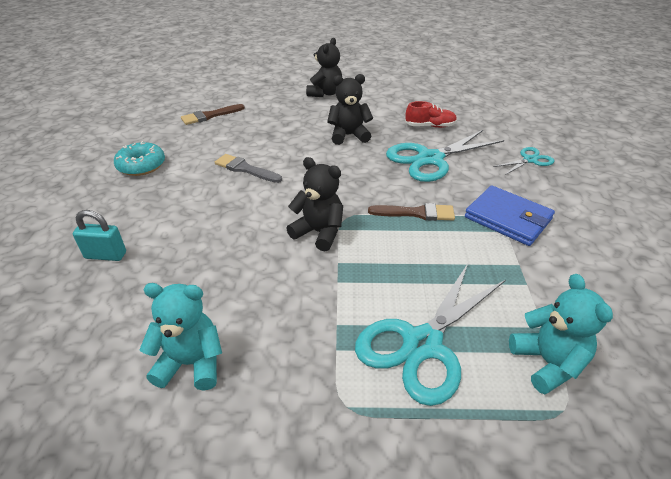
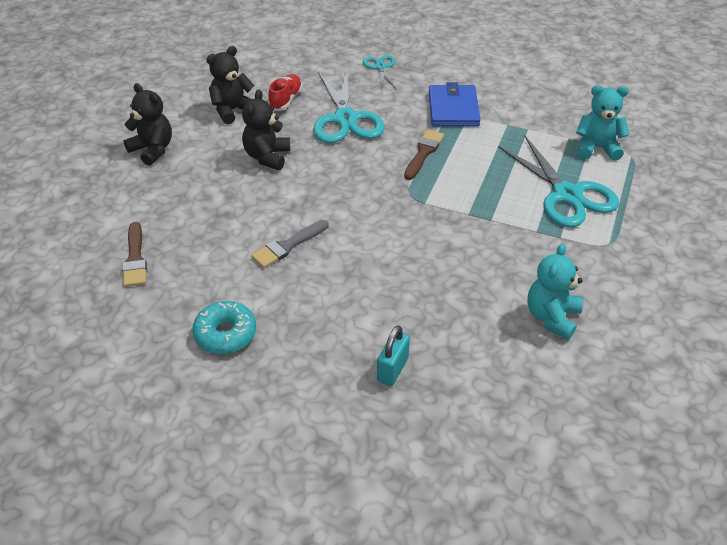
camera: 70 degrees left, 5 degrees up
black teddy bear [286,157,343,252] -> black teddy bear moved to [206,46,255,124]
blue wallet [465,185,555,246] -> blue wallet turned 60 degrees counterclockwise [429,82,481,127]

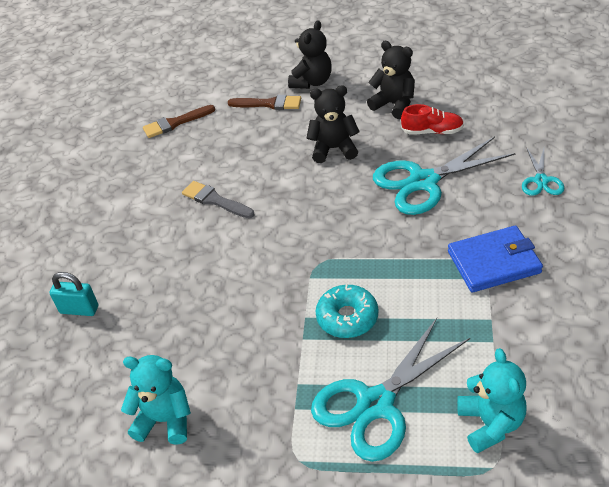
camera: 80 degrees right, 0 degrees up
turquoise donut [192,301,256,354] -> turquoise donut moved to [315,284,378,338]
turquoise scissors [363,55,396,89] -> turquoise scissors turned 120 degrees clockwise [522,147,565,196]
brown brush [404,130,444,180] -> brown brush moved to [228,95,301,110]

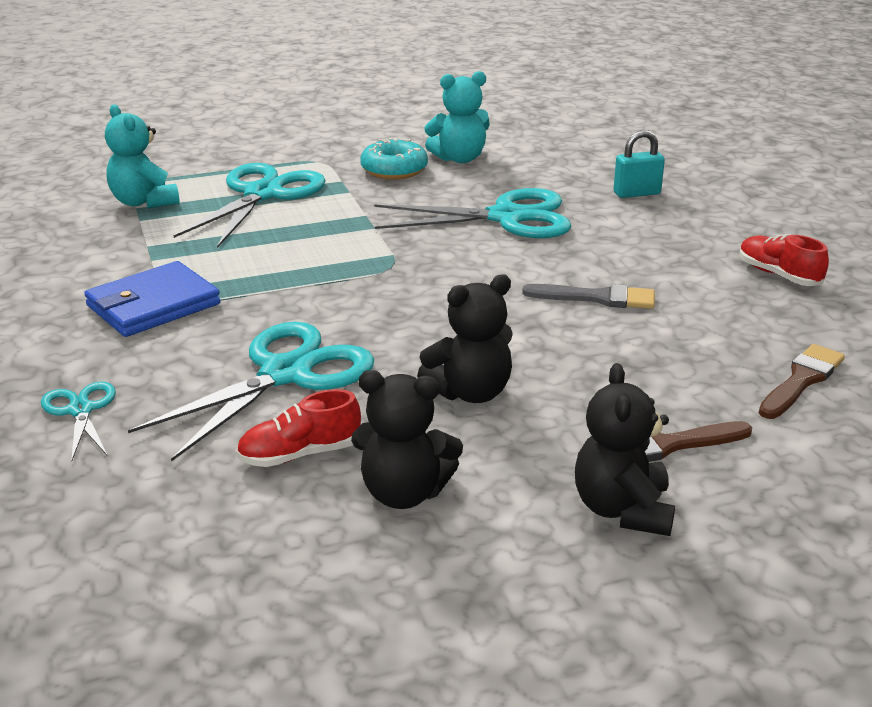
camera: 150 degrees right, 15 degrees down
turquoise donut [315,284,378,338] -> turquoise donut moved to [360,138,428,180]
none -> turquoise scissors [374,188,571,238]
none -> red shoe [740,234,829,286]

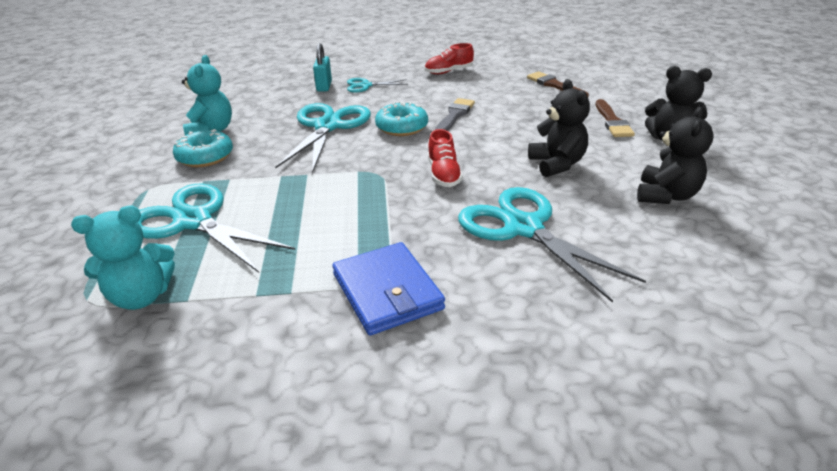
camera: 75 degrees left, 5 degrees up
turquoise scissors [41,381,116,461] -> turquoise scissors moved to [347,78,408,93]
red shoe [236,389,361,467] -> red shoe moved to [428,129,463,187]
none -> turquoise donut [375,101,428,136]

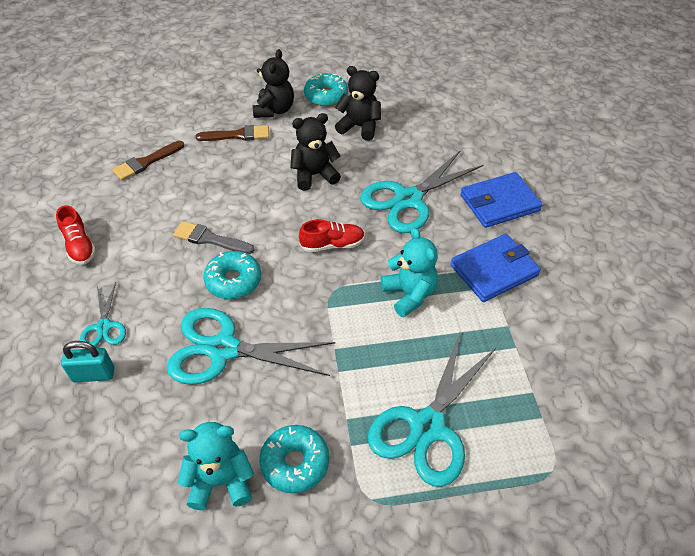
camera: 95 degrees left, 15 degrees up
turquoise teddy bear [71,205,175,310] -> turquoise teddy bear moved to [381,227,438,317]
none -> turquoise donut [304,73,348,106]
none -> blue wallet [460,172,543,228]

